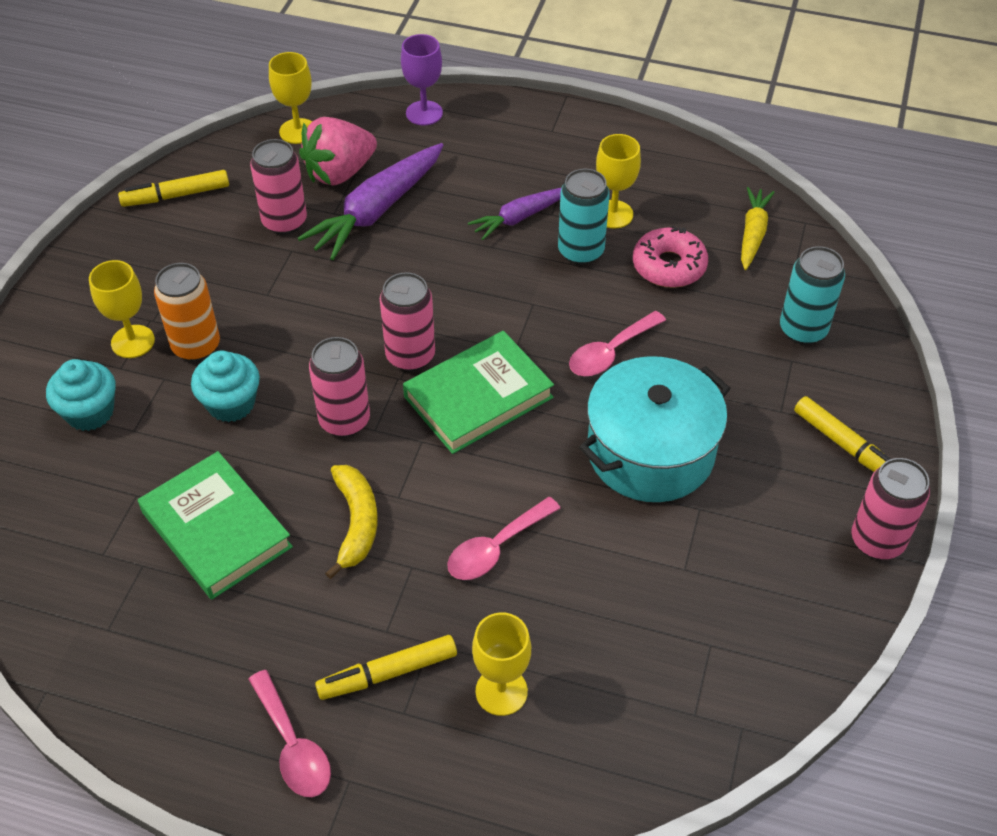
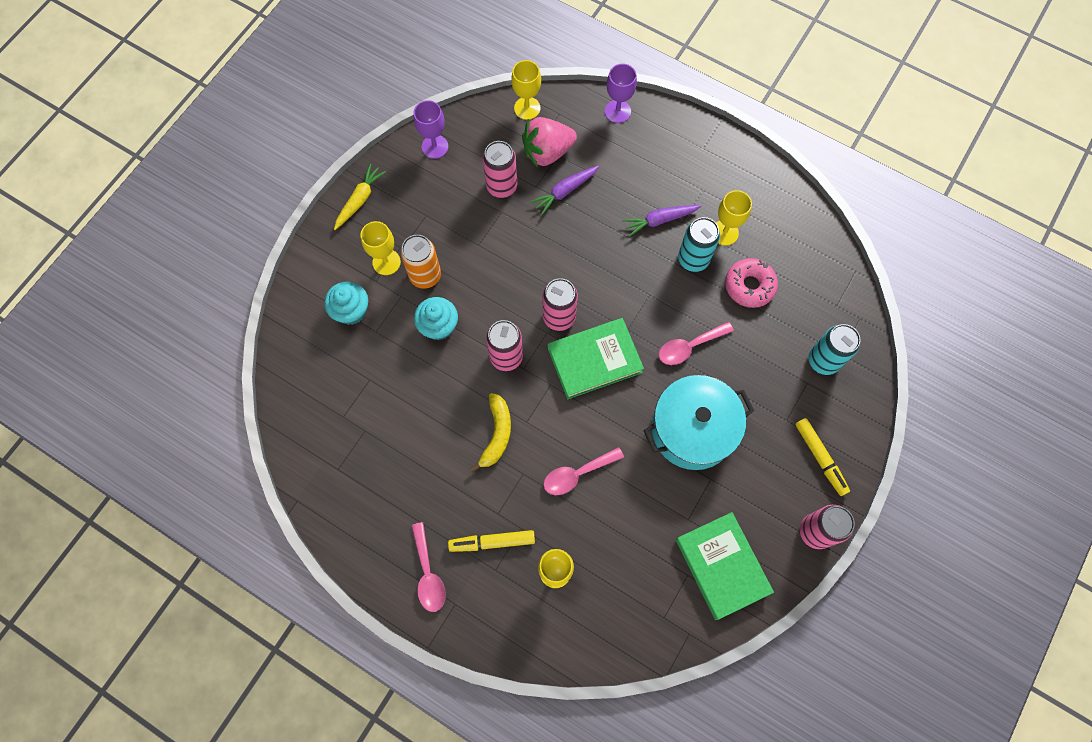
camera: 15 degrees right, 20 degrees up
yellow marker [118,170,229,207] -> purple goblet [414,100,448,159]
green book [138,451,293,599] -> green book moved to [676,512,774,620]
purple carrot [298,143,444,260] -> purple carrot [530,165,599,215], size x0.60
yellow carrot [741,187,775,270] -> yellow carrot moved to [334,163,386,230]

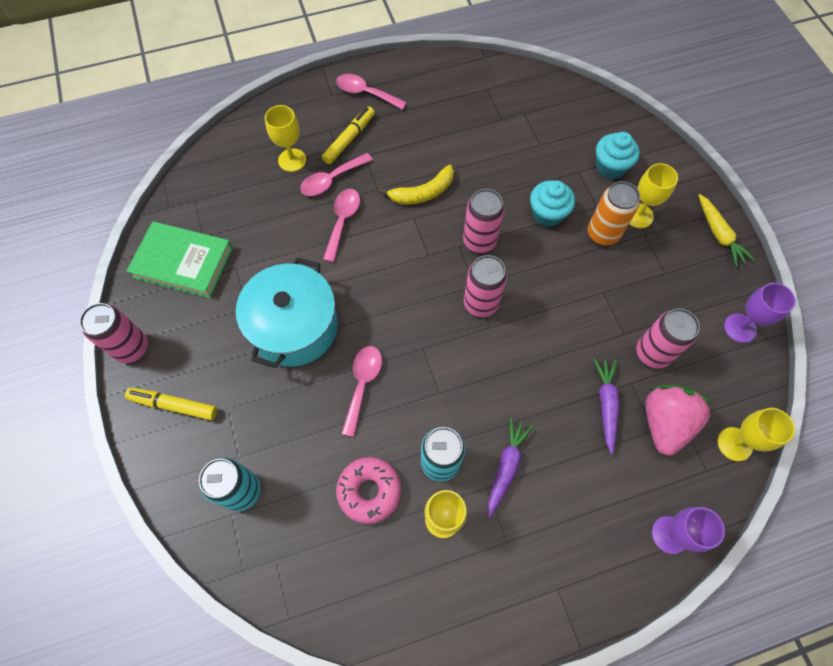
camera: 130 degrees right, 5 degrees down
yellow banana [470,393,511,473] -> yellow banana turned 75 degrees counterclockwise [379,165,454,205]
green book [548,318,644,399] -> none
none -> pink spoon [300,153,373,196]

